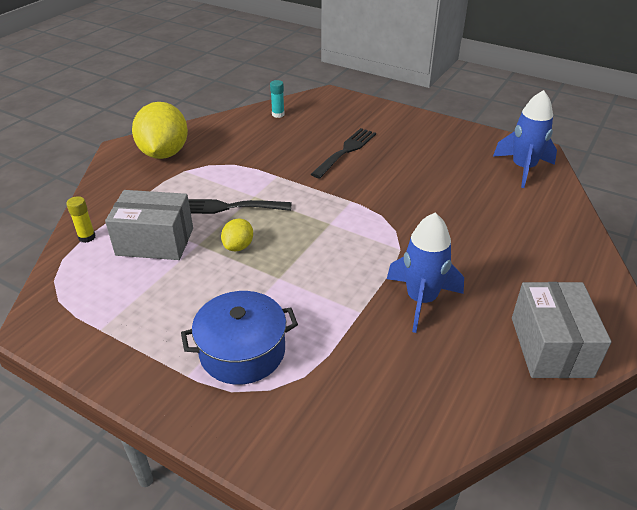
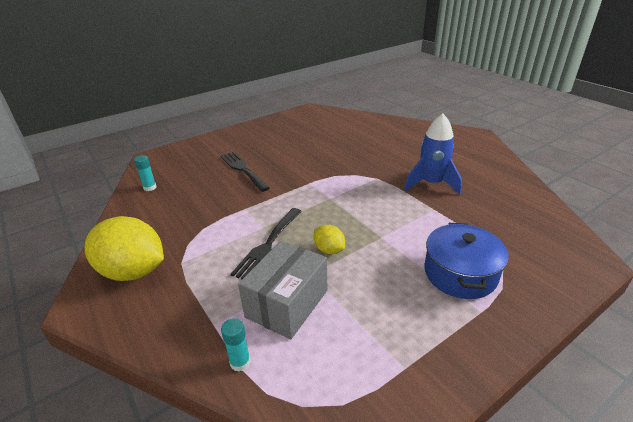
camera: 65 degrees left, 5 degrees down
yellow glue stick [66,196,96,243] -> turquoise glue stick [221,318,251,372]
blue rocket [493,90,557,188] -> none
grey box [512,282,611,378] -> none

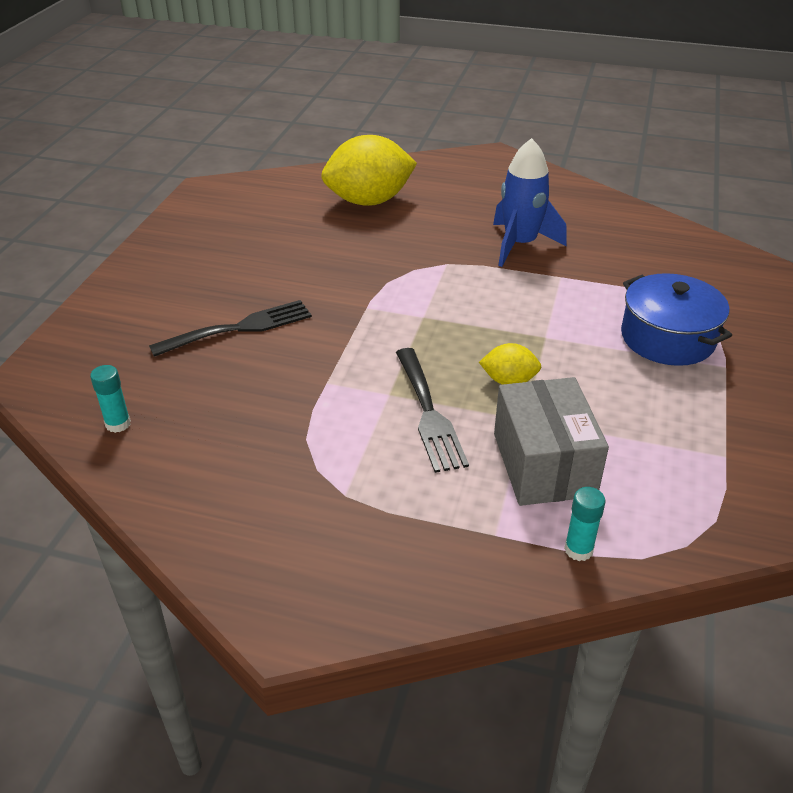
camera: 40 degrees left, 5 degrees up
yellow lemon [84,216,164,281] -> yellow lemon moved to [321,135,417,206]
black fork [220,152,270,192] -> black fork turned 135 degrees clockwise [149,300,312,357]

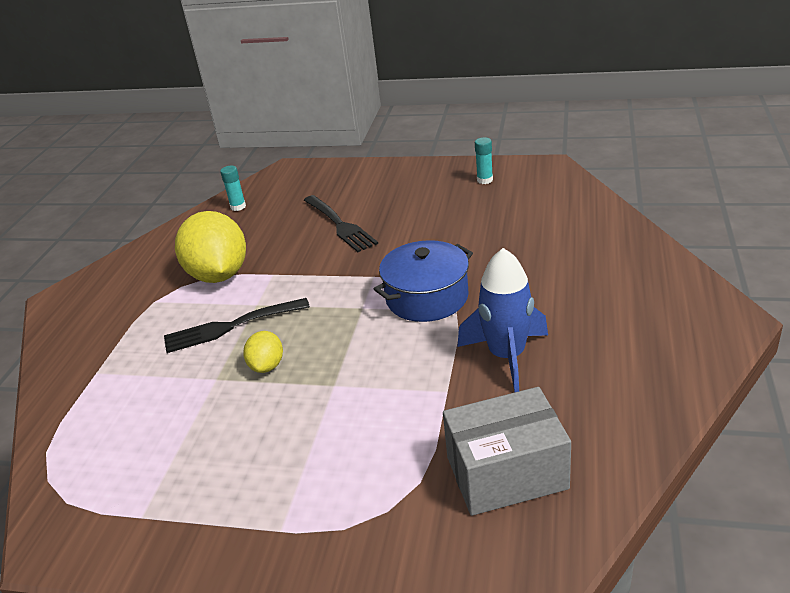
camera: 90 degrees right, 5 degrees down
yellow lemon [321,135,417,206] -> yellow lemon moved to [175,211,246,283]
grey box [494,377,609,506] -> grey box moved to [443,387,571,516]
turquoise glue stick [564,487,606,561] -> turquoise glue stick moved to [475,137,493,184]
blue pot [621,273,732,366] -> blue pot moved to [374,240,473,322]

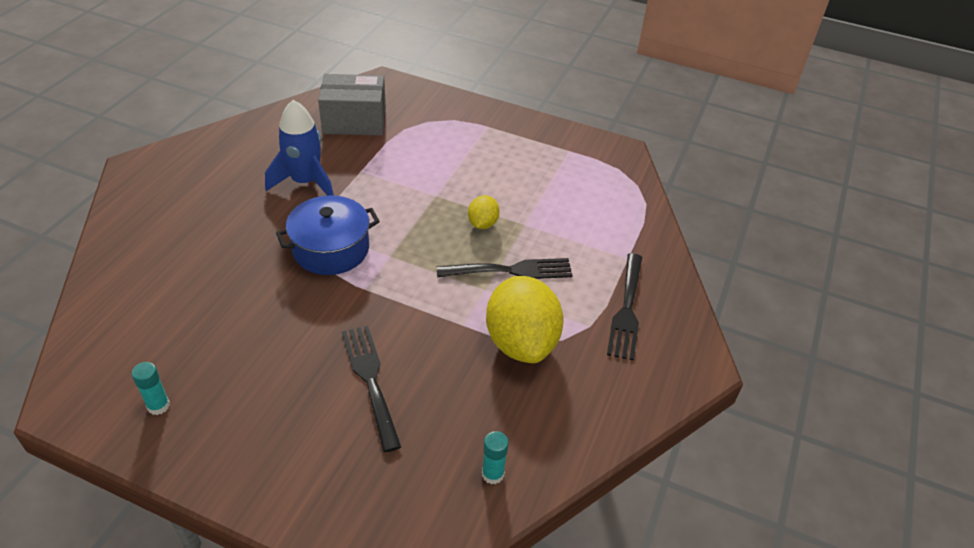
camera: 175 degrees left, 10 degrees up
none -> black fork [607,253,642,361]

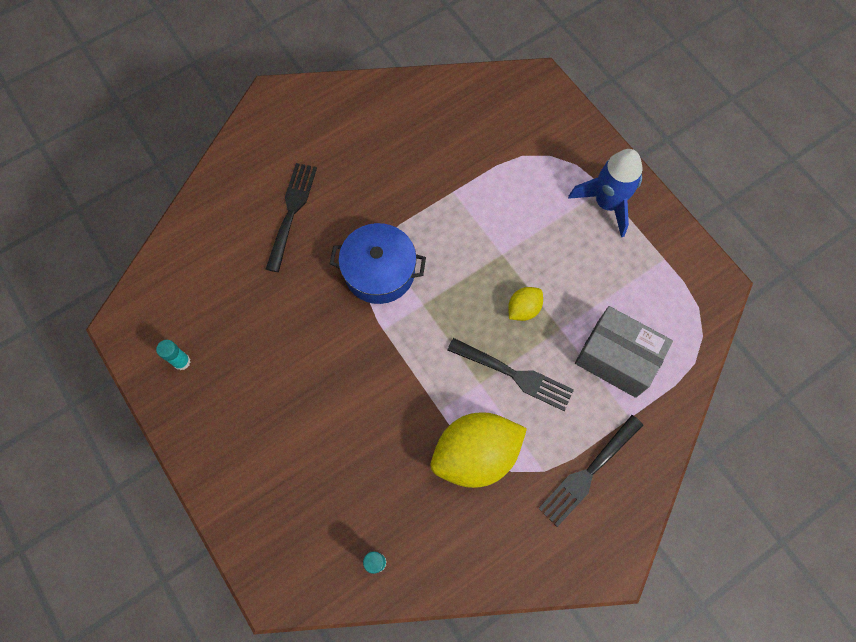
camera: 35 degrees right, 25 degrees up
blue rocket [265,100,334,196] -> blue rocket moved to [568,149,642,237]
grey box [318,74,386,136] -> grey box moved to [575,306,673,398]
black fork [342,326,401,452] -> black fork moved to [266,163,317,272]
yellow lemon [486,276,564,363] -> yellow lemon turned 45 degrees clockwise [431,412,527,488]

